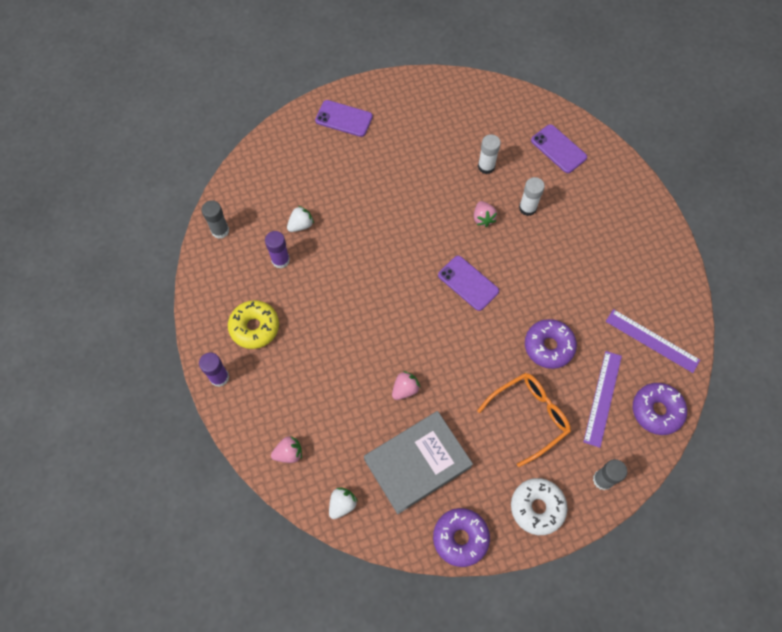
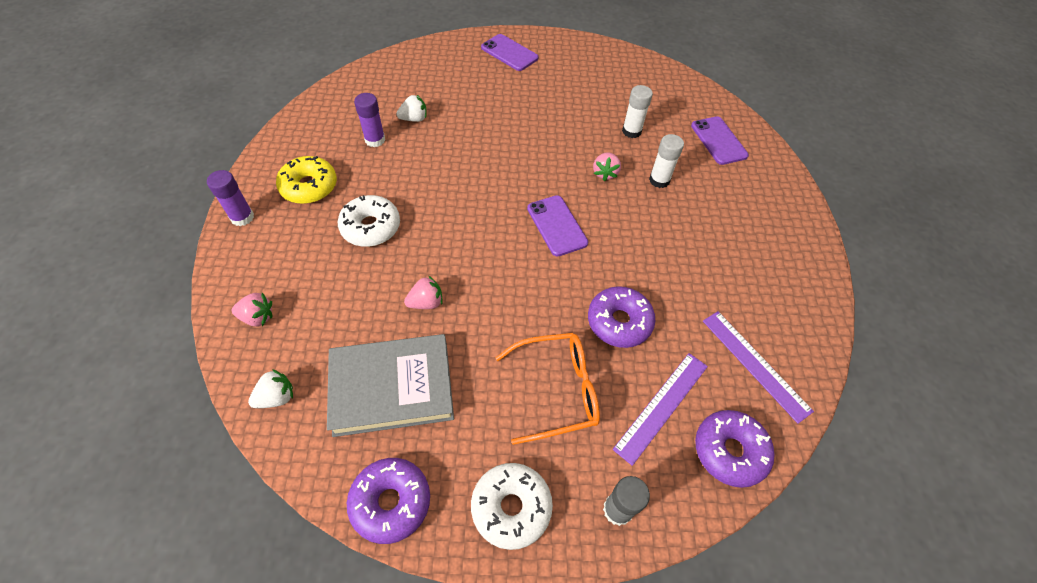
camera: 20 degrees right, 10 degrees down
grey glue stick [202,200,229,239] -> none
none -> white donut [338,195,400,247]

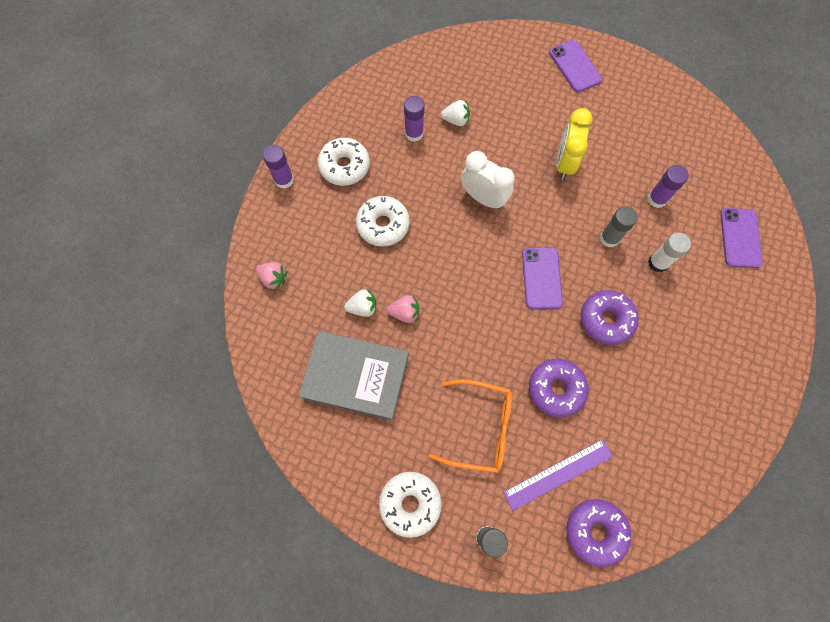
camera: 25 degrees right, 15 degrees up
white strawberry [248,369,293,408] -> white strawberry moved to [344,289,376,317]
yellow donut [276,156,337,204] -> white donut [318,138,370,186]
purple donut [347,458,430,544] -> purple donut moved to [581,290,639,345]
pink strawberry [593,152,621,181] -> grey glue stick [600,206,638,247]
white glue stick [622,85,653,138] -> purple glue stick [647,165,689,208]
purple ruler [703,311,814,424] -> none
none -> white clock [461,151,515,209]
none -> yellow clock [556,108,592,180]

